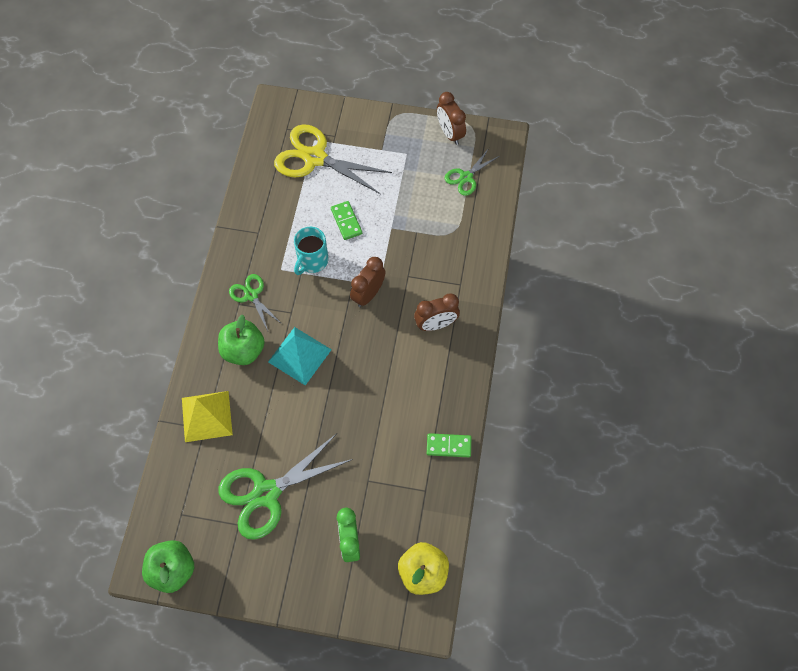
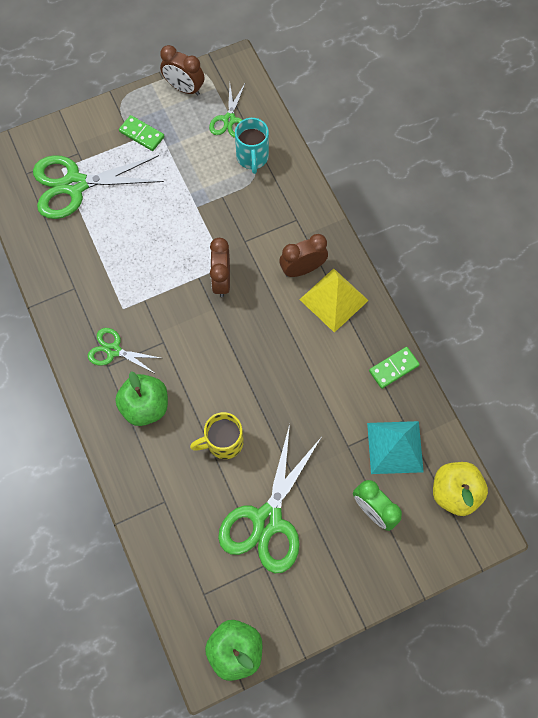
camera: 35 degrees left, 5 degrees up
yellow pyramid [182,391,233,442] -> yellow pyramid moved to [299,268,369,333]
turquoise pyramid [268,327,332,385] -> turquoise pyramid moved to [367,421,424,474]
yellow scissors [274,124,392,194] -> green scissors [33,155,164,219]
turquoise mug [294,227,328,275] -> turquoise mug moved to [235,118,269,174]
green domino [331,201,362,240] -> green domino moved to [119,115,165,151]
brown clock [414,293,460,331] -> brown clock turned 150 degrees counterclockwise [279,234,328,277]
none -> yellow mug [190,412,244,459]

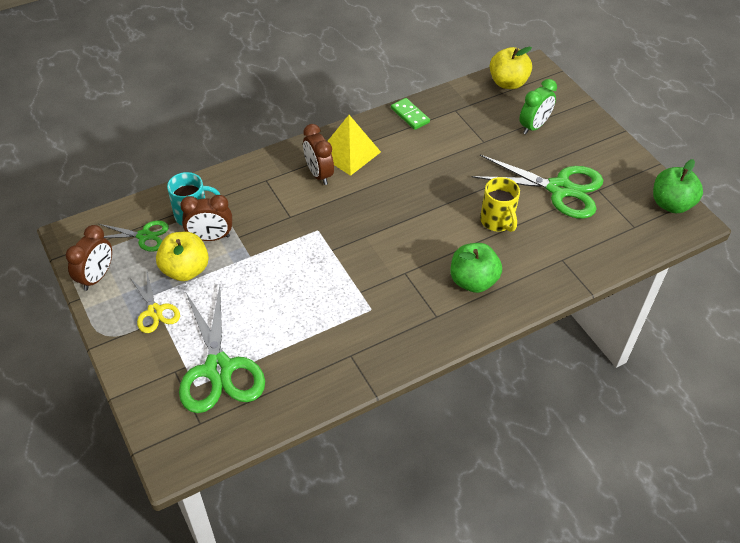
camera: 95 degrees left, 20 degrees down
green scissors [88,328,160,374] -> none
green domino [119,115,165,151] -> yellow scissors [130,273,180,333]
brown clock [210,238,230,297] -> brown clock moved to [180,195,232,241]
turquoise pyramid [367,421,424,474] -> none
none -> yellow apple [156,232,209,281]

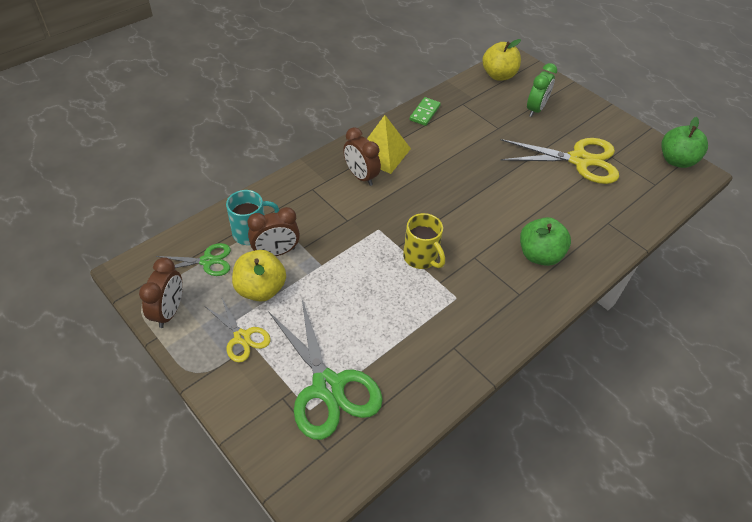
camera: 15 degrees left, 0 degrees up
green domino [391,98,430,130] -> green domino turned 75 degrees clockwise [410,97,441,126]
green scissors [472,155,604,219] -> yellow scissors [501,138,619,184]
yellow mug [480,177,520,232] -> yellow mug moved to [403,213,445,269]

